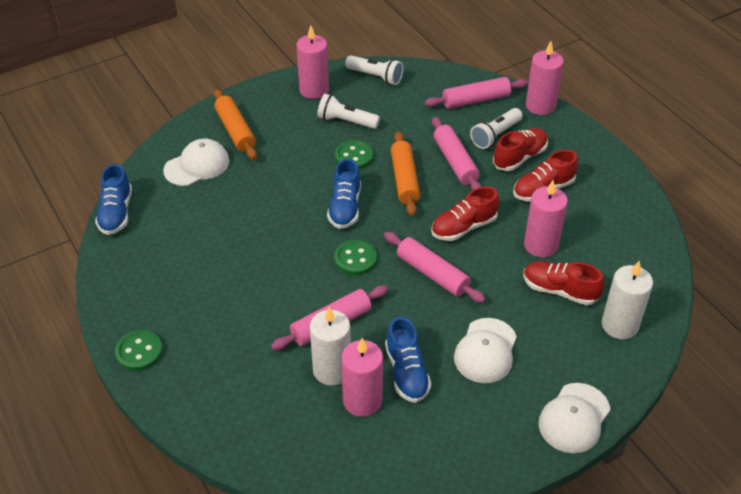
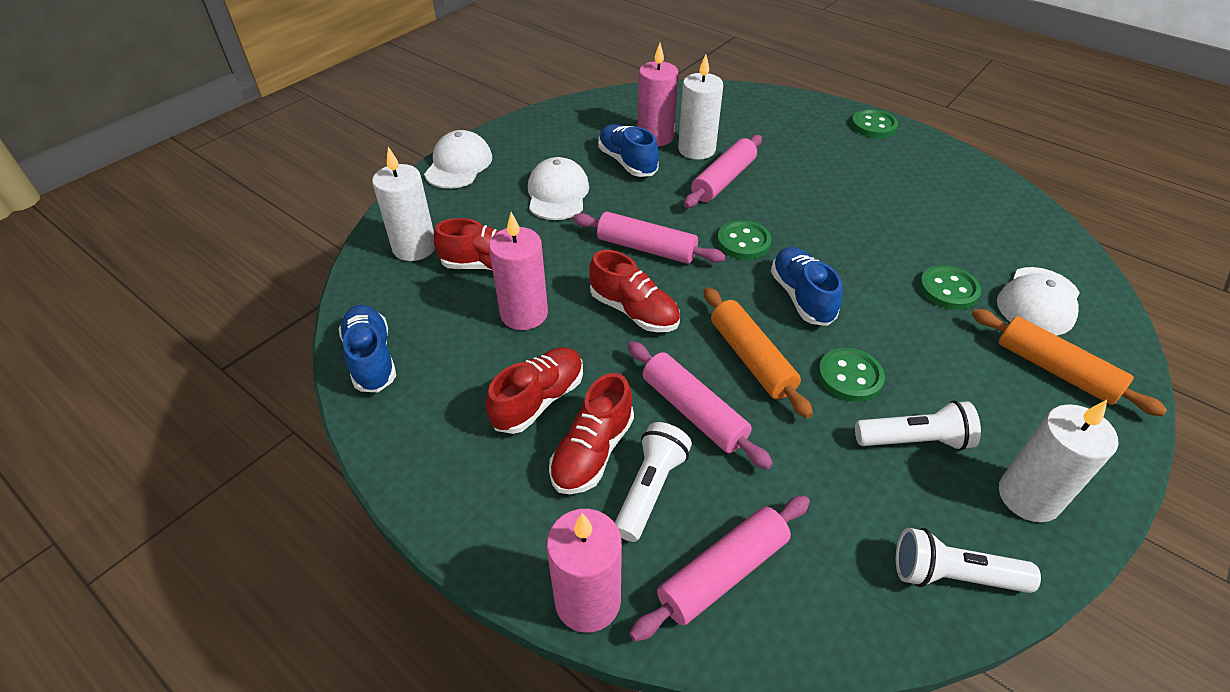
camera: 160 degrees right, 0 degrees up
blue shoe [95,164,132,235] -> blue shoe moved to [339,305,396,392]
pink candle [297,25,329,99] -> white candle [999,400,1118,522]
red shoe [431,187,499,241] -> red shoe turned 90 degrees clockwise [589,250,680,332]
none -> green button [919,265,981,310]

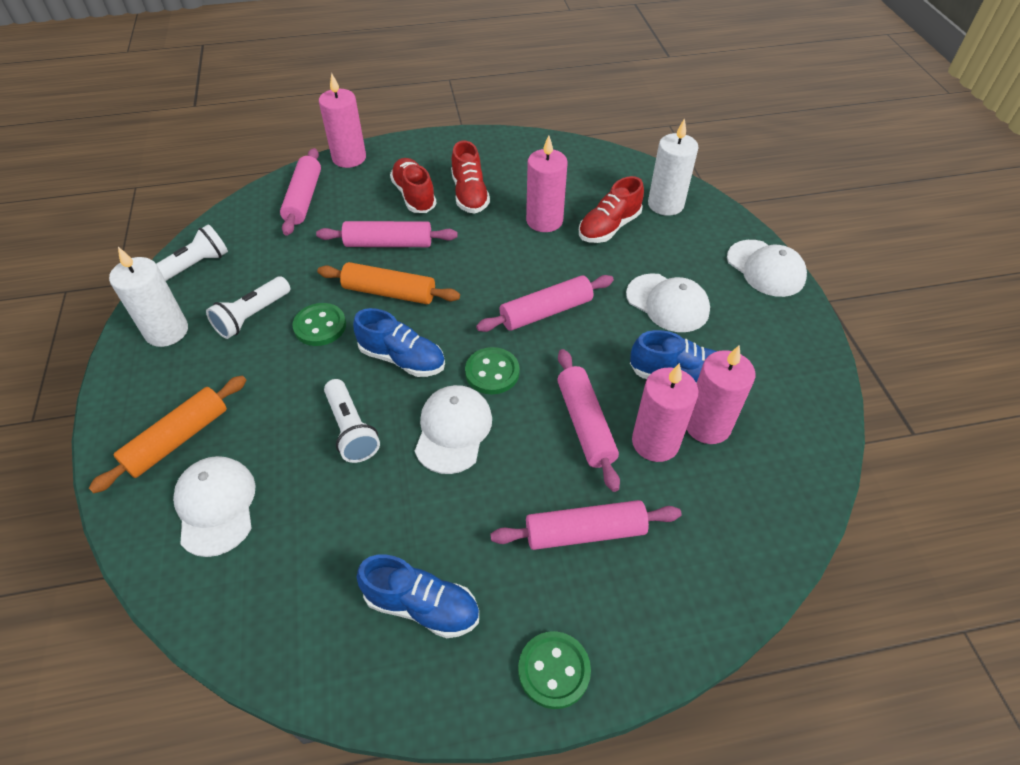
camera: 130 degrees right, 5 degrees up
blue shoe [339,305,396,392] -> blue shoe moved to [357,555,479,638]
red shoe [589,250,680,332] -> none
white flashlight [615,422,692,542] -> white flashlight moved to [324,379,380,463]
white candle [678,54,723,160] -> pink candle [632,363,699,462]
green button [919,265,981,310] -> none
orange rolling pin [972,309,1167,416] -> orange rolling pin turned 45 degrees counterclockwise [89,376,246,493]
none -> white cap [415,385,492,474]
none -> pink rolling pin [490,500,681,550]

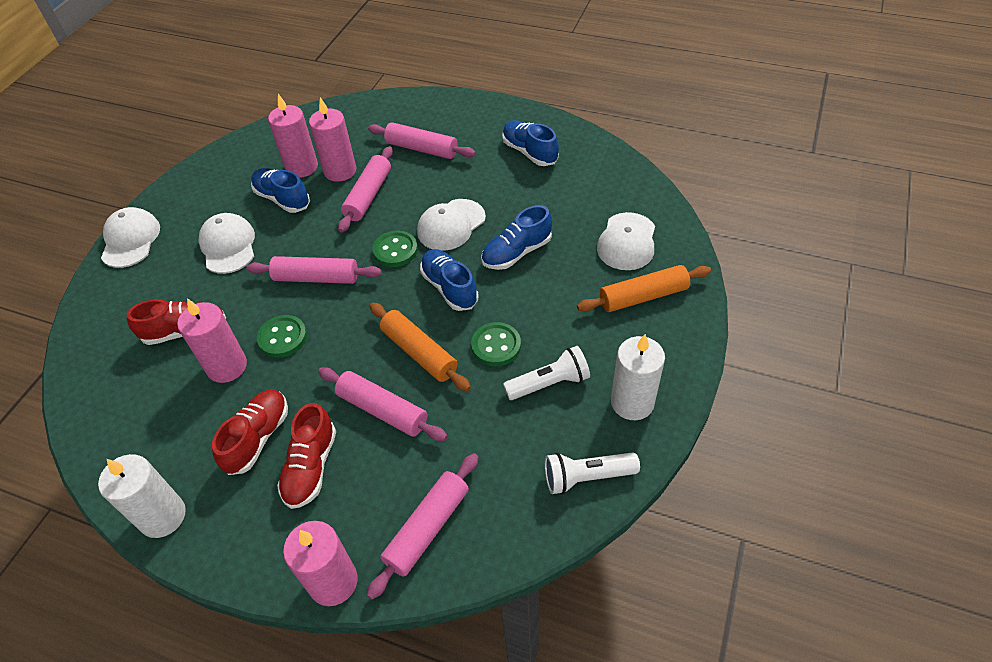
camera: 145 degrees left, 0 degrees up
white flashlight [324,379,380,463] -> blue shoe [481,205,552,270]
green button [518,631,591,709] -> green button moved to [257,315,307,358]
white candle [648,118,699,216] -> white candle moved to [98,454,186,538]

